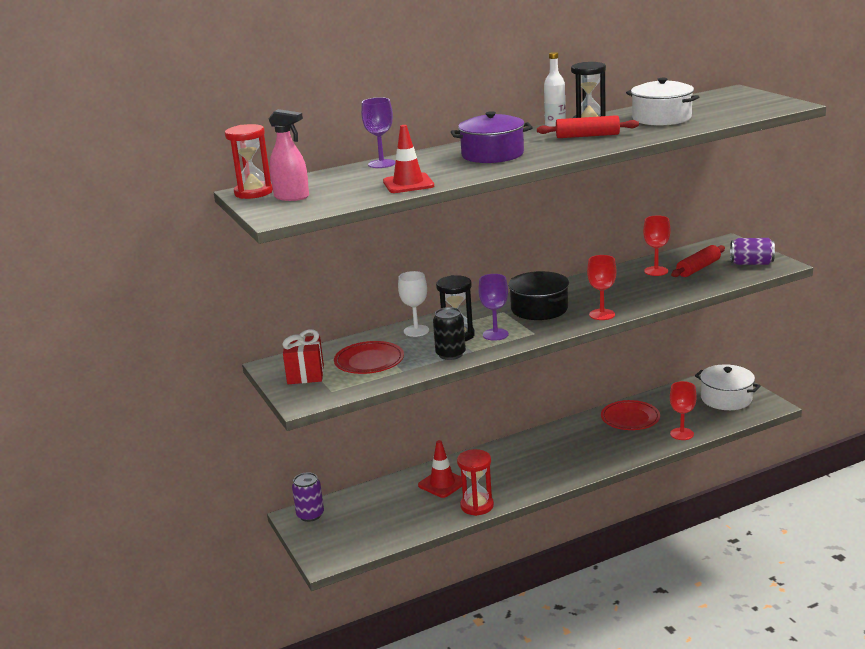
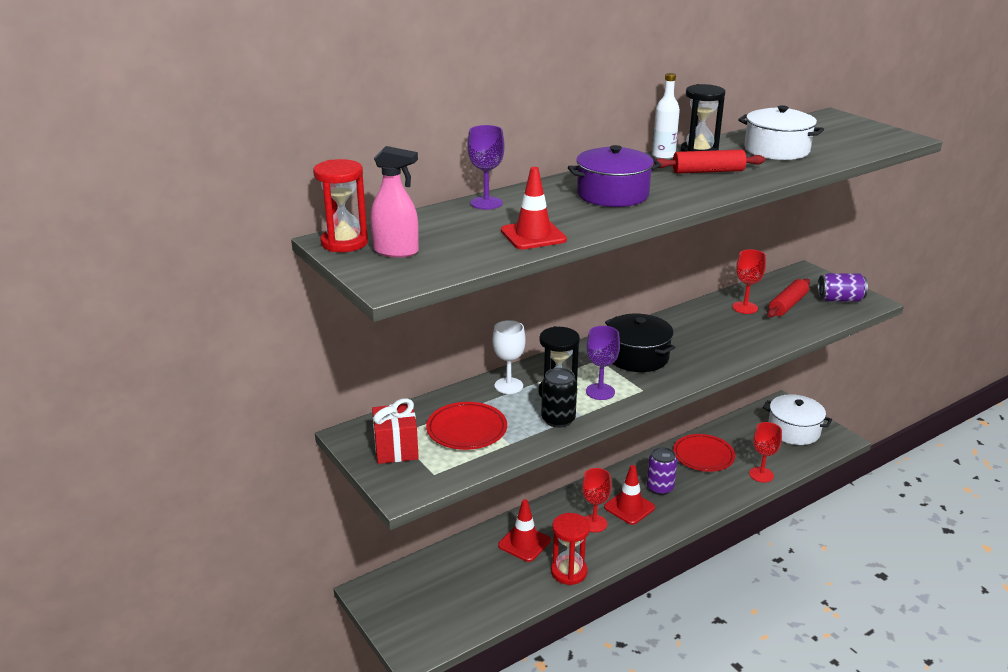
camera: 10 degrees left, 5 degrees up
purple can [292,472,324,522] -> purple can moved to [647,447,677,495]
red goblet [587,255,617,320] -> red goblet moved to [582,468,612,532]
none -> red traffic cone [604,465,655,525]

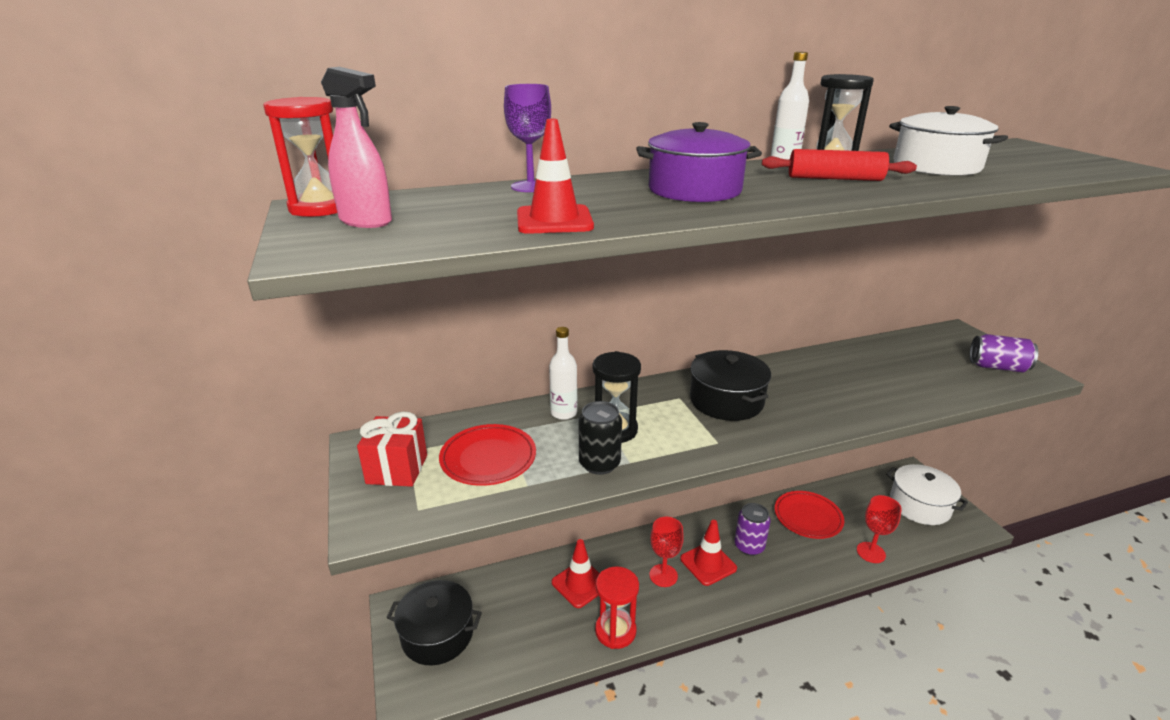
camera: 15 degrees right, 0 degrees up
white goblet [493,320,526,394] -> white bottle [549,327,577,420]
purple goblet [586,326,620,400] -> none
red goblet [732,249,766,314] -> none
red rolling pin [767,278,810,317] -> none
none -> black pot [386,580,482,665]

